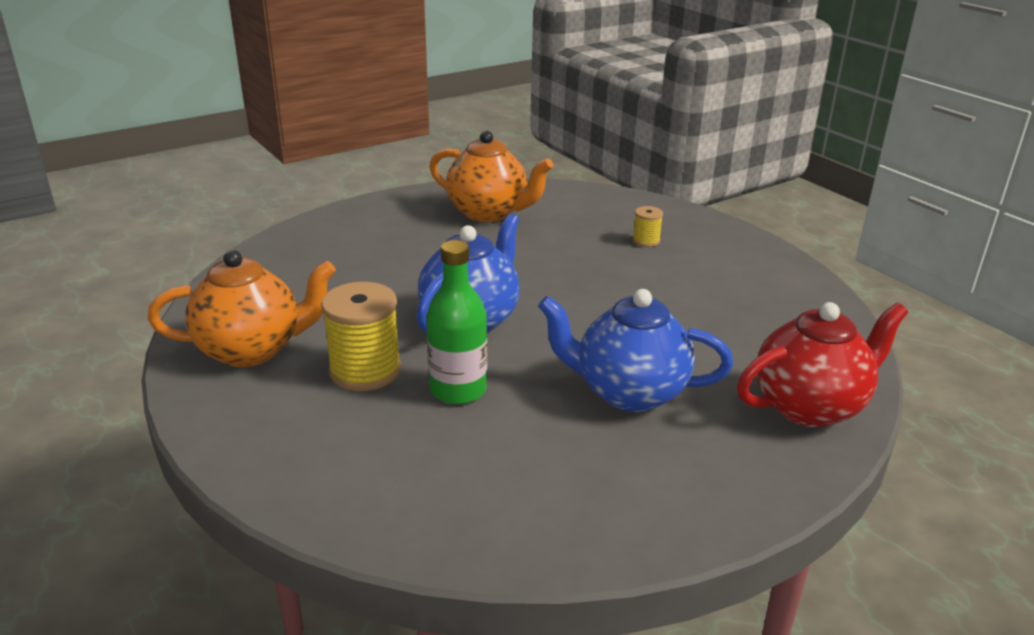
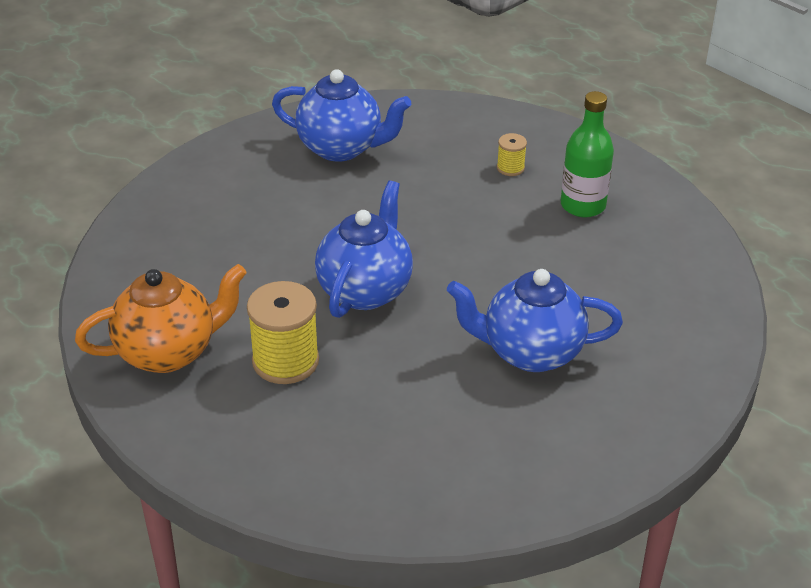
camera: 10 degrees left, 10 degrees up
green bottle [426,240,487,404] -> green bottle moved to [561,91,614,217]
orange teapot [430,131,553,222] -> blue teapot [272,69,411,162]
red teapot [737,302,908,427] -> none

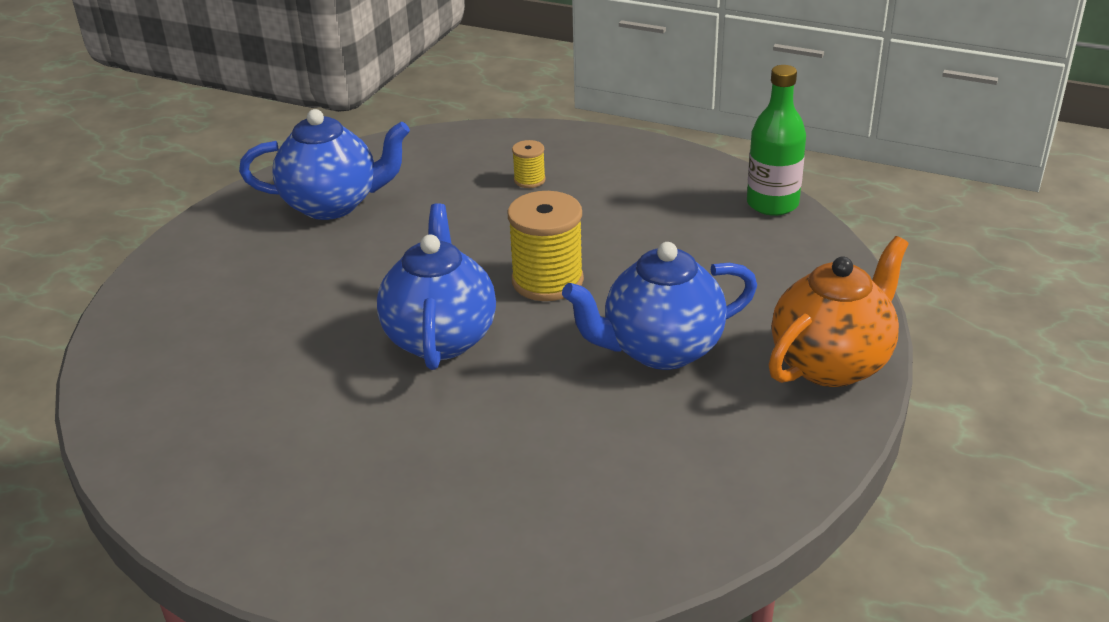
camera: 20 degrees left, 5 degrees down
orange teapot [75,264,247,373] -> orange teapot moved to [768,236,909,387]
yellow spool [247,281,319,384] -> yellow spool moved to [508,191,584,301]
green bottle [561,91,614,217] -> green bottle moved to [747,65,806,216]

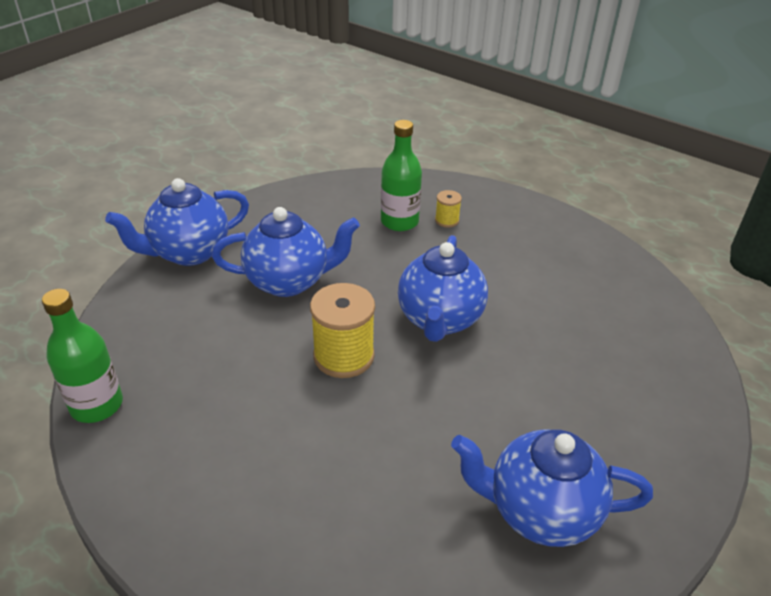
camera: 170 degrees left, 5 degrees up
yellow spool [512,140,546,188] -> yellow spool moved to [435,190,462,228]
orange teapot [768,236,909,387] -> blue teapot [105,178,249,266]
none -> green bottle [381,120,422,231]

